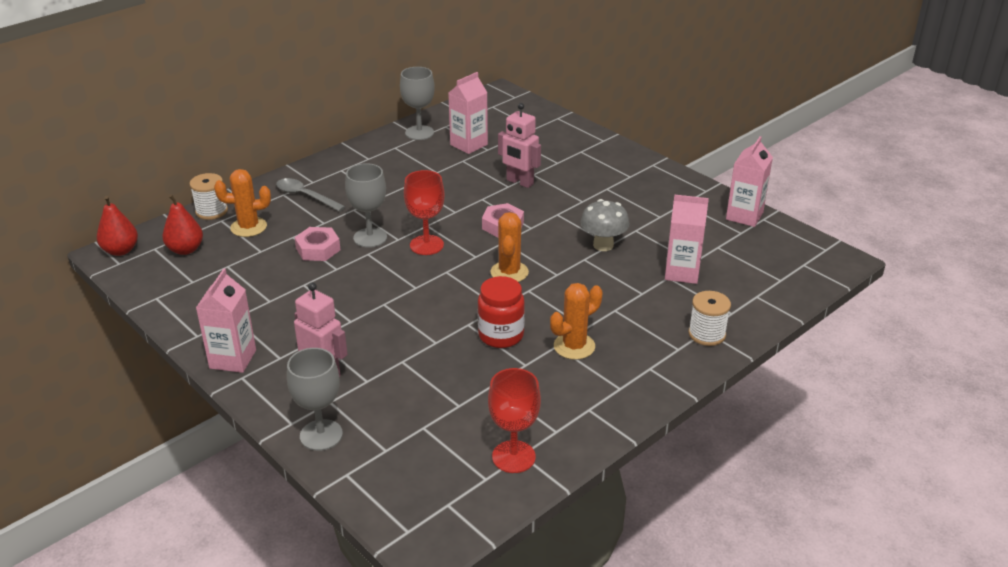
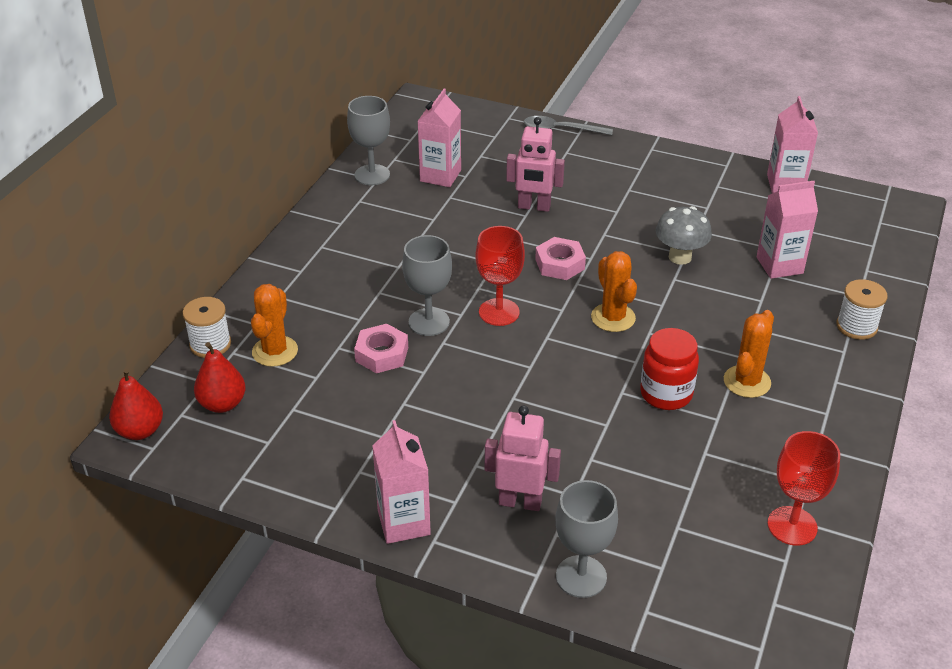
camera: 25 degrees left, 5 degrees up
orange cactus [214,169,271,237] -> orange cactus turned 45 degrees counterclockwise [251,284,298,367]
grey spoon [276,178,345,212] -> grey spoon moved to [524,116,613,135]

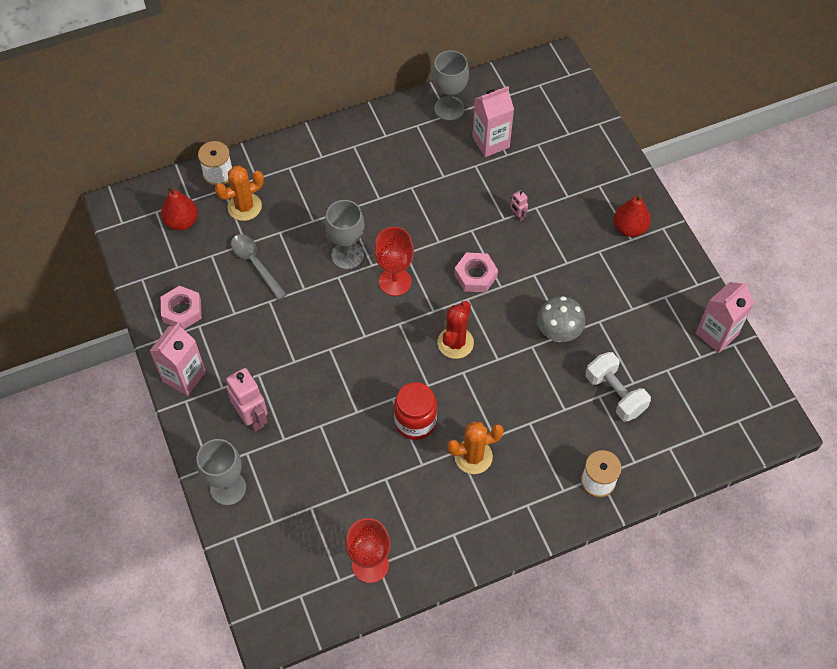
camera: 45 degrees right, 20 degrees up
red pear [109,368,163,440] -> red pear moved to [614,194,651,237]
pink nut [354,324,408,373] -> pink nut moved to [161,285,202,329]
pink robot [506,117,565,212] -> pink robot [510,190,528,222], size x0.48
grey spoon [524,116,613,135] -> grey spoon moved to [231,234,287,300]
orange cactus [591,251,637,332] -> red cactus [437,301,474,359]
pink carton [757,181,818,279] -> white dumbbell [586,352,651,422]

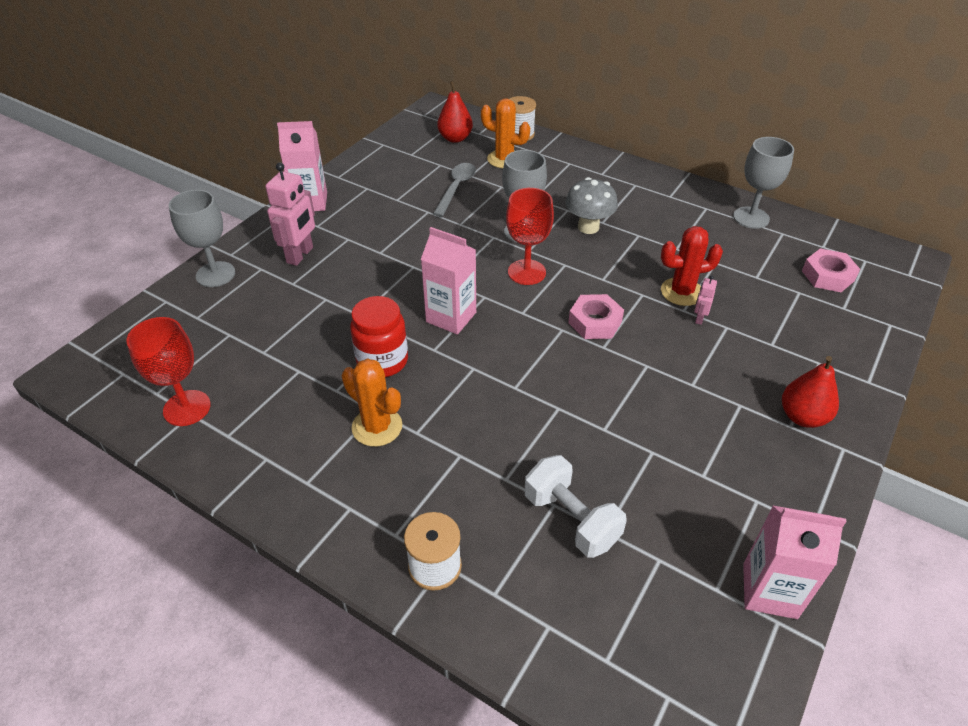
camera: 55 degrees right, 15 degrees down
pink nut [161,285,202,329] -> pink nut moved to [802,248,860,292]
red cactus [437,301,474,359] -> red cactus moved to [661,226,723,306]
pink carton [472,86,514,157] -> pink carton moved to [421,227,476,335]
grey mushroom [537,296,585,342] -> grey mushroom moved to [565,177,618,234]
white dumbbell [586,352,651,422] -> white dumbbell turned 60 degrees counterclockwise [525,455,627,558]

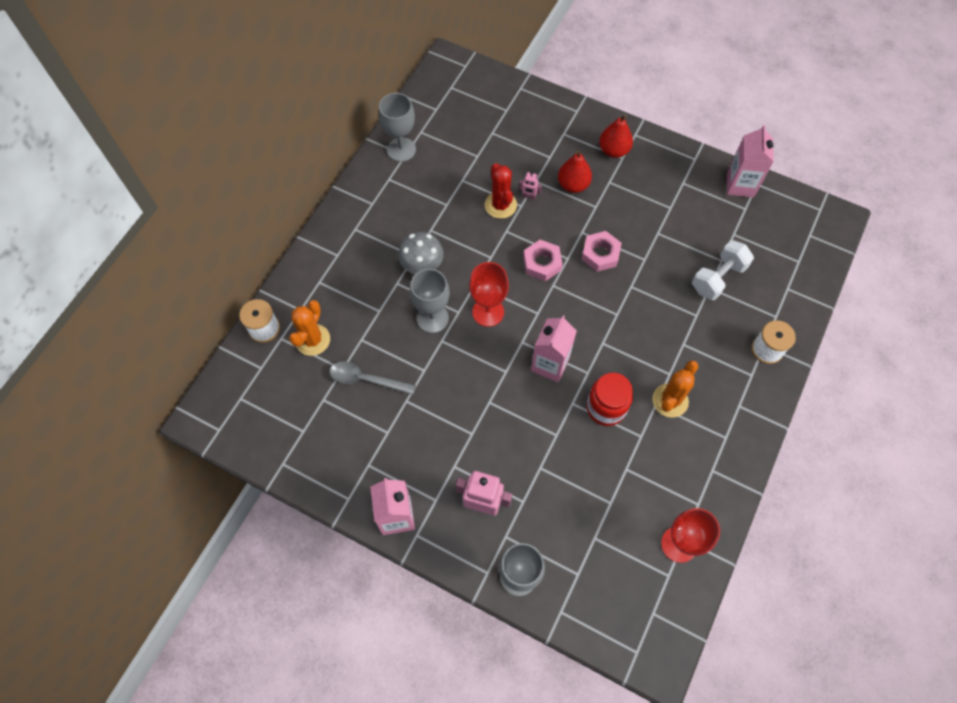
camera: 95 degrees left, 20 degrees up
red pear [437,81,473,143] -> red pear moved to [558,150,592,193]
pink nut [802,248,860,292] -> pink nut moved to [581,231,622,272]

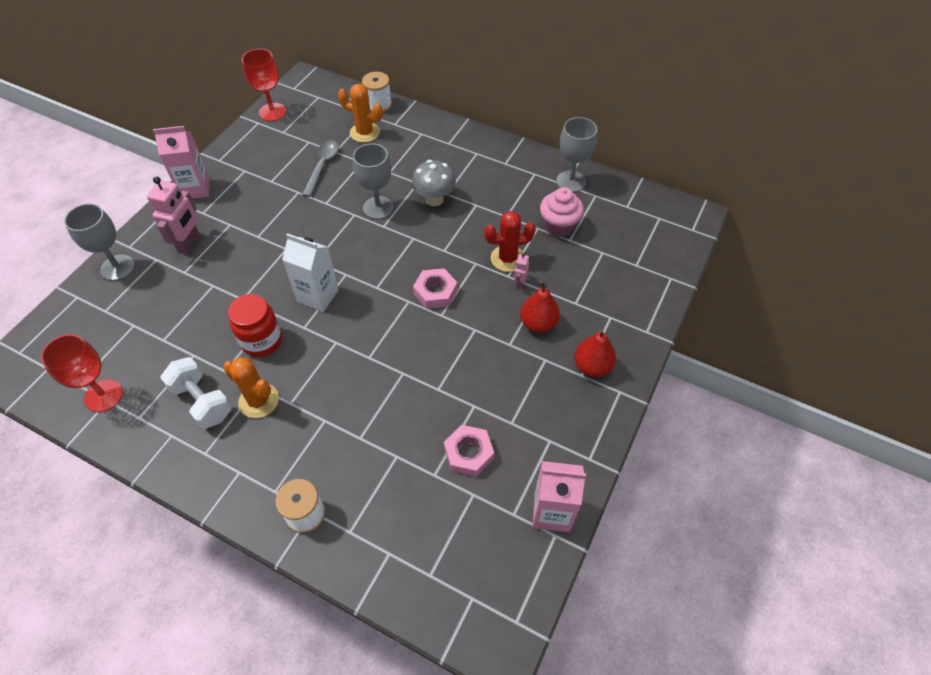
camera: 90 degrees right, 10 degrees down
red goblet [469,262,509,327] -> red goblet moved to [242,49,286,121]
pink carton [531,315,577,382] -> white carton [282,233,339,312]
pink nut [581,231,622,272] -> pink nut moved to [444,425,494,477]
white dumbbell [692,240,754,300] -> white dumbbell moved to [160,357,232,429]
none -> pink cupcake [540,187,584,237]

